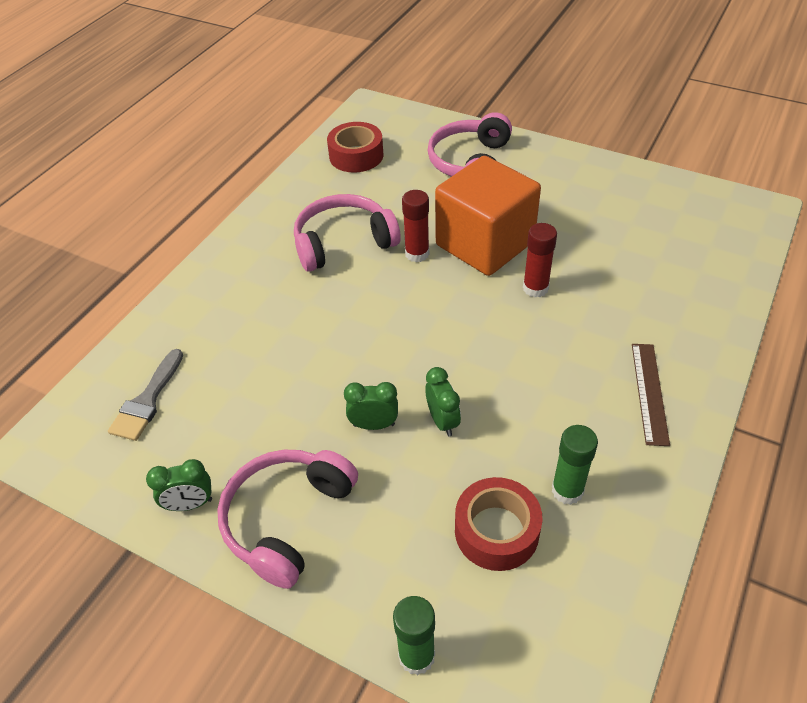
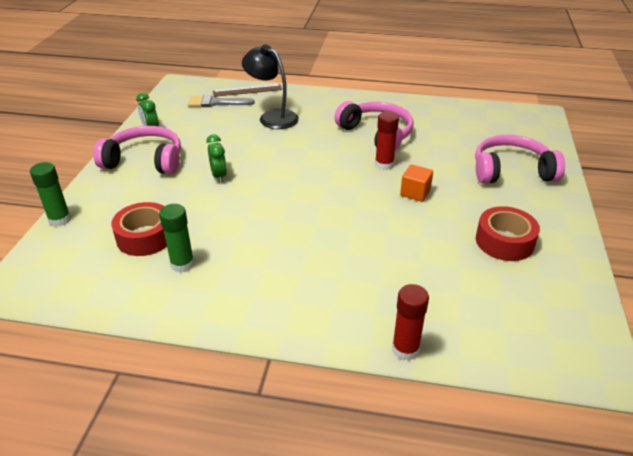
camera: 70 degrees right, 10 degrees down
red tape [327,122,383,173] -> red tape moved to [476,206,540,261]
green clock [425,367,461,437] -> none
orange cube [435,156,541,276] -> orange cube [400,164,433,202], size x0.40
red glue stick [523,223,557,297] -> red glue stick moved to [392,284,429,360]
brown ruler [632,344,670,446] -> brown ruler moved to [213,84,282,97]
none -> black lamp [242,44,299,129]

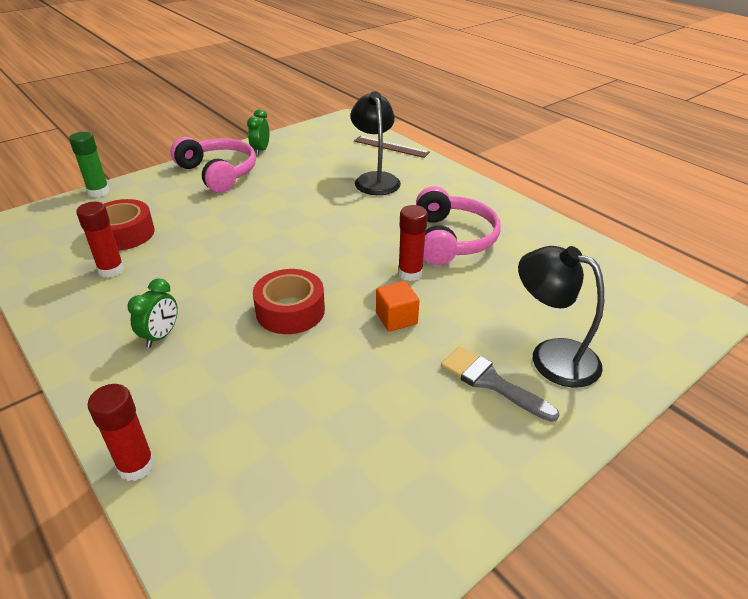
camera: 40 degrees right, 0 degrees up
green glue stick [159,204,194,273] -> red glue stick [76,202,124,278]
grey brush [188,95,255,107] -> grey brush moved to [441,347,560,422]
green clock [206,134,227,183] -> green clock moved to [128,279,178,348]
pink headphones [475,135,565,183] -> black lamp [518,246,604,388]
red tape [476,206,540,261] -> red tape moved to [253,269,325,334]

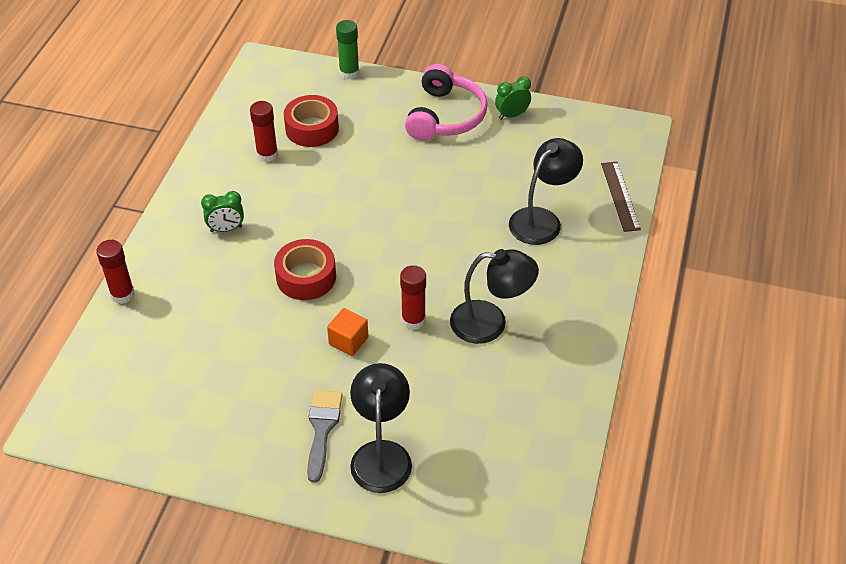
camera: 55 degrees right, 10 degrees up
pink headphones [416,186,501,265] -> black lamp [450,249,539,344]

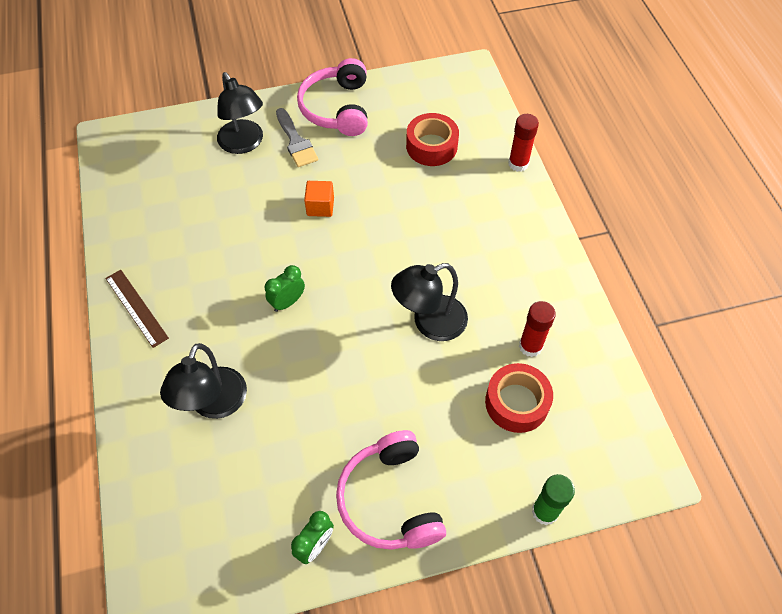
camera: 150 degrees right, 10 degrees up
green clock [201,191,244,232] -> green clock moved to [265,265,305,312]
red tape [274,239,336,300] -> red tape moved to [406,113,459,166]
red glue stick [400,265,426,330] -> none
black lamp [450,249,539,344] -> black lamp moved to [391,263,468,341]
brown ruler [601,162,641,232] -> brown ruler moved to [105,270,169,348]
none -> pink headphones [297,58,368,136]

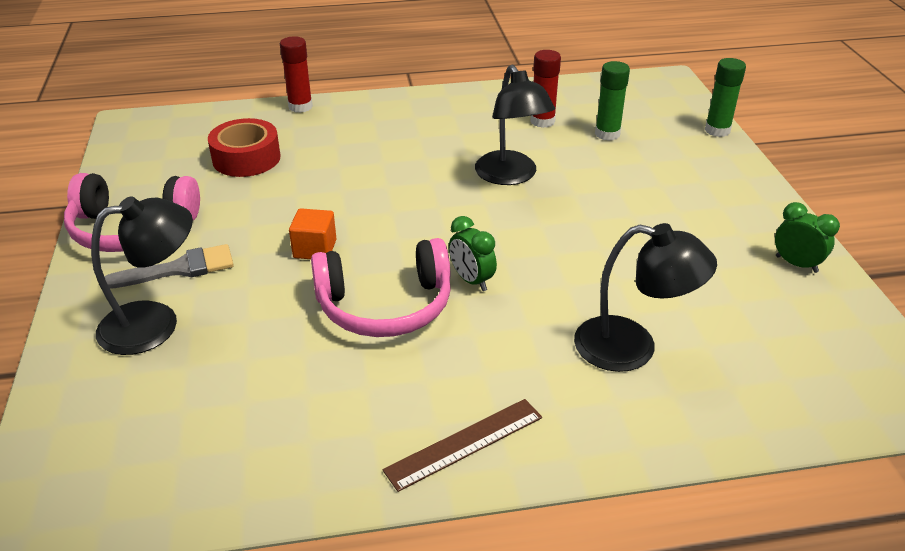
camera: 85 degrees left, 20 degrees down
pink headphones [336,430,446,550] -> pink headphones moved to [311,238,451,337]
red tape [485,363,553,433] -> green glue stick [595,61,630,141]

